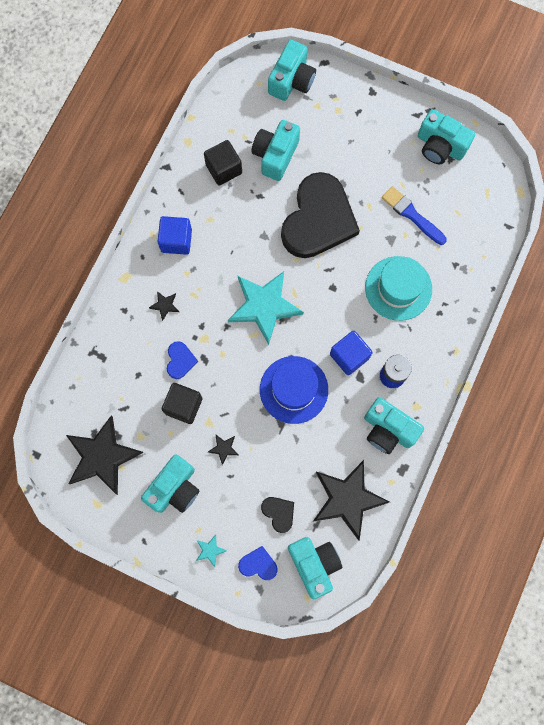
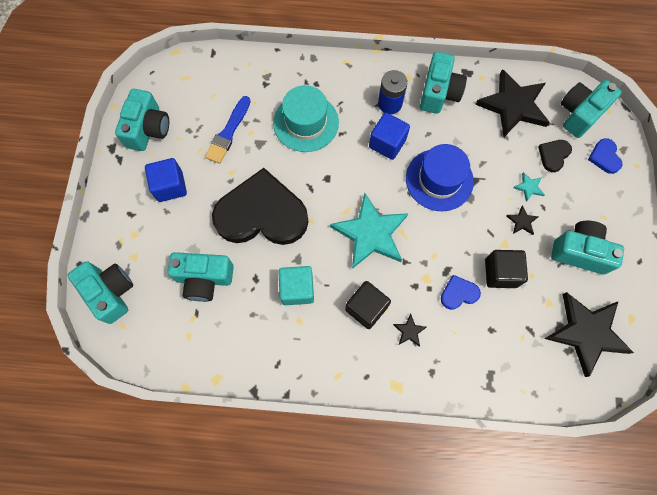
camera: 110 degrees left, 5 degrees down
blue cube [157,216,192,255] -> blue cube moved to [145,158,187,202]
turquoise star [196,534,226,567] -> turquoise star moved to [513,172,545,202]
black cube [204,140,242,185] -> black cube moved to [345,281,391,329]
turquoise camera [268,40,316,101] -> turquoise camera turned 45 degrees clockwise [67,261,133,324]
none -> turquoise cube [278,266,314,305]

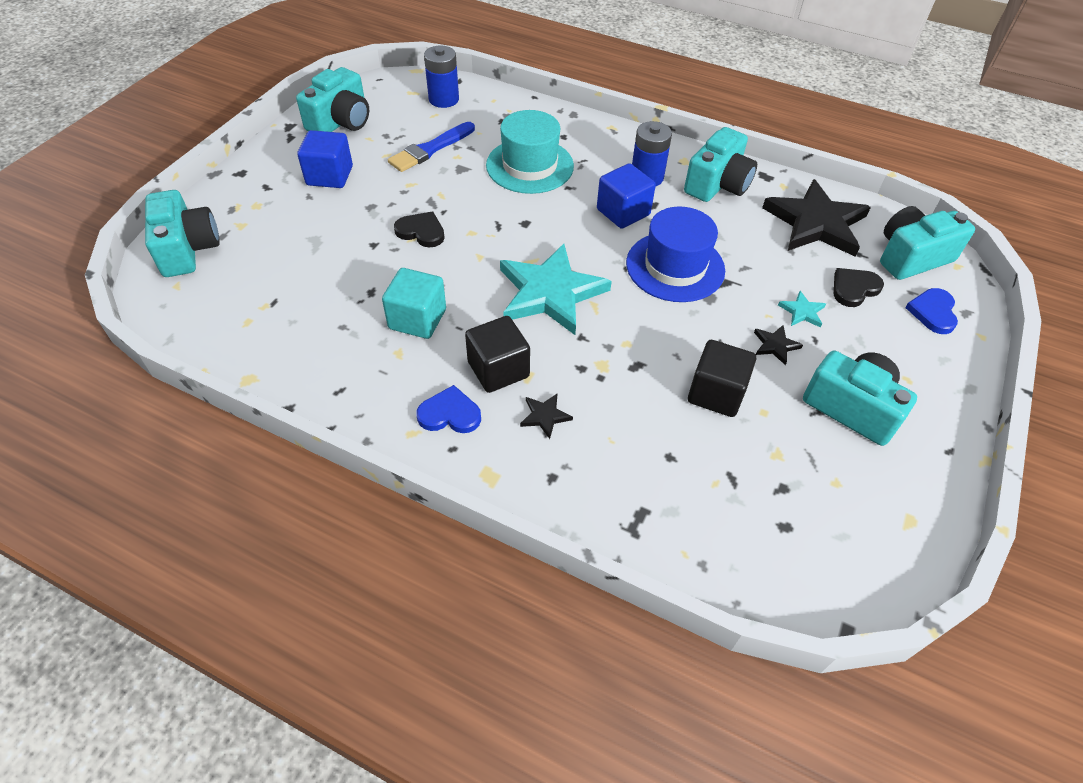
camera: 20 degrees right, 20 degrees down
turquoise camera [168,252,234,302] -> none
black heart [212,168,308,245] -> black heart [394,211,445,247], size x0.41
blue heart [441,275,481,310] -> blue heart moved to [416,385,481,433]
black star [545,292,634,377] -> none
none -> blue battery [424,46,459,108]

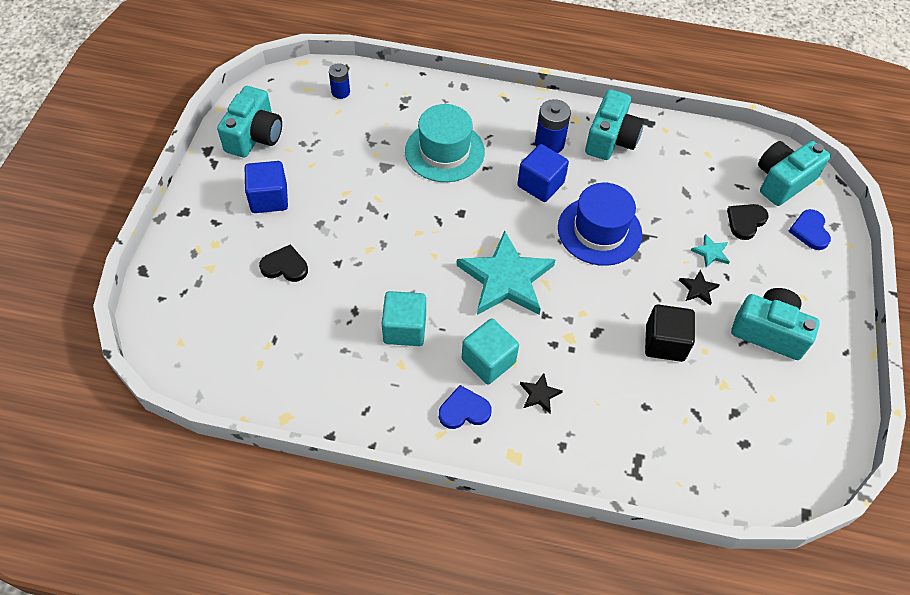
camera: 15 degrees left, 5 degrees up
turquoise camera [145,190,220,277] -> none
blue brush [388,122,475,172] -> none
black heart [394,211,445,247] -> black heart moved to [259,244,308,282]
blue battery [424,46,459,108] -> blue battery [329,63,350,99], size x0.65
black cube [465,316,530,393] -> turquoise cube [462,319,519,384]
black star [762,179,871,256] -> none

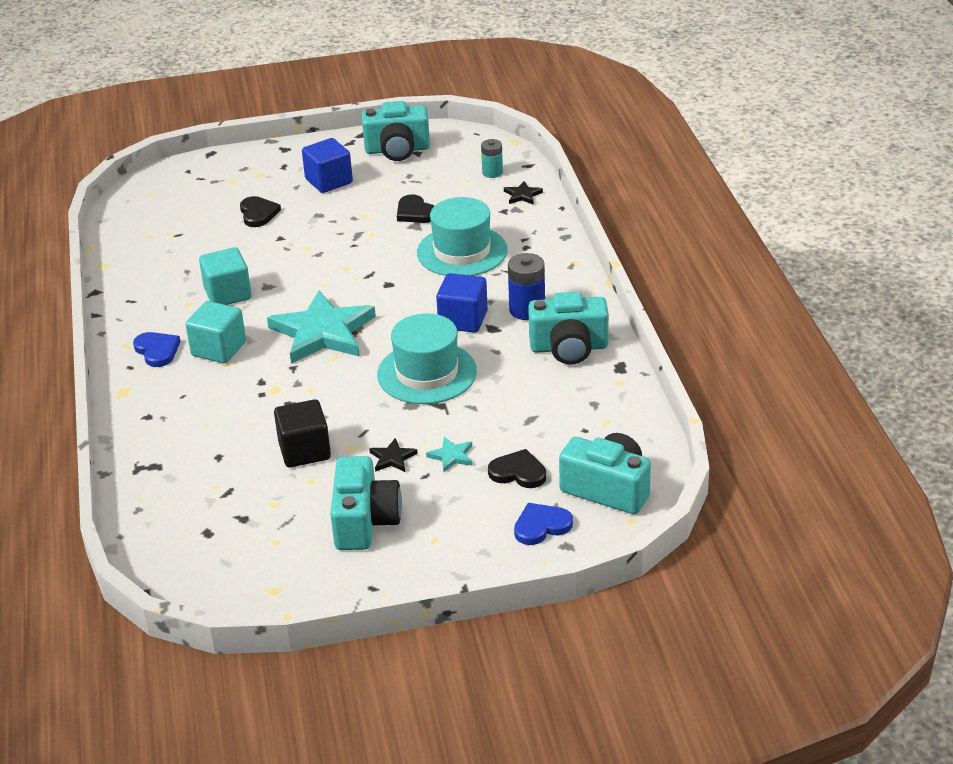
camera: 70 degrees right, 20 degrees down
blue battery [329,63,350,99] -> turquoise battery [481,139,503,178]
black star [520,373,563,413] -> black star moved to [504,181,543,205]
blue hat [558,183,642,266] -> turquoise hat [377,313,477,404]
none -> black heart [397,194,434,223]

